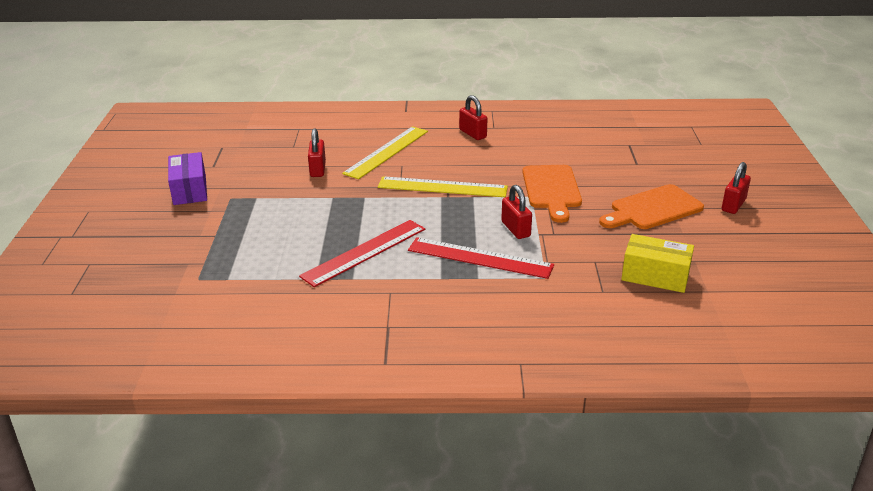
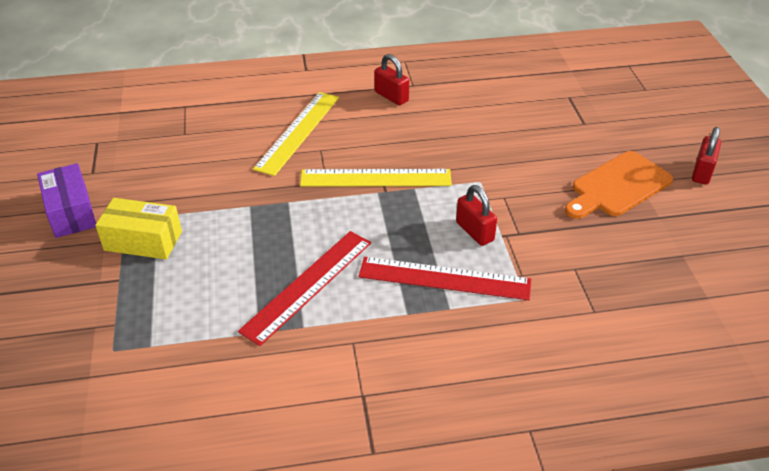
camera: 10 degrees left, 10 degrees up
red padlock [308,128,326,177] -> none
orange cutting board [522,165,582,223] -> none
yellow box [621,234,694,293] -> yellow box moved to [95,198,182,259]

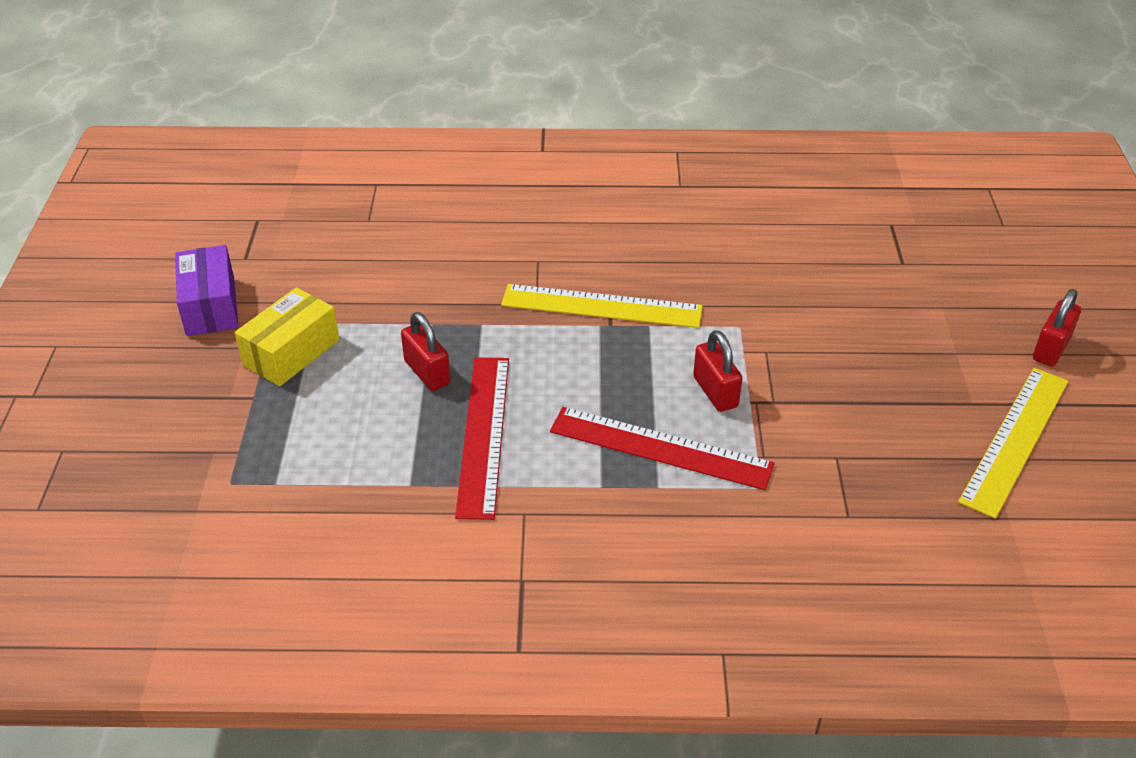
camera: 10 degrees right, 0 degrees up
yellow box [95,198,182,259] -> yellow box turned 75 degrees counterclockwise [235,287,339,386]
red ruler [238,231,371,346] -> red ruler turned 45 degrees counterclockwise [455,357,509,520]
yellow ruler [253,92,339,176] -> yellow ruler moved to [958,368,1068,519]
red padlock [374,54,409,106] -> red padlock moved to [401,312,451,391]
orange cutting board [565,151,673,219] -> none

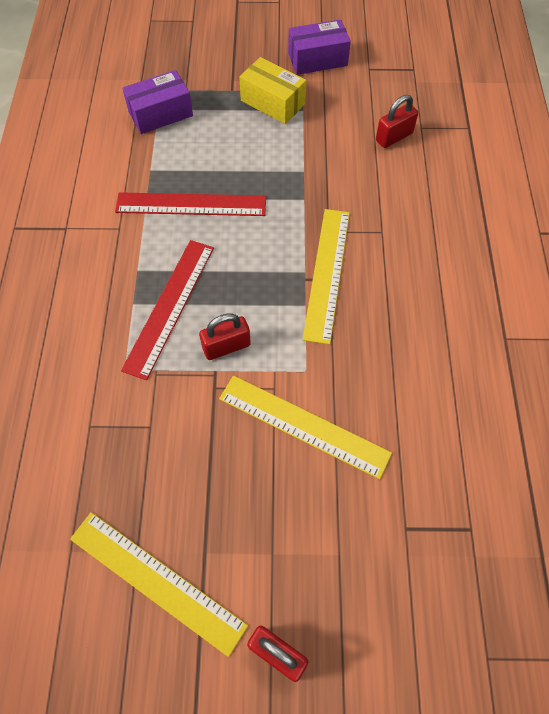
camera: 90 degrees right, 20 degrees up
red padlock [401,312,451,391] -> red padlock moved to [376,95,418,148]
none -> purple box [122,70,193,134]
none -> yellow ruler [219,375,392,479]

